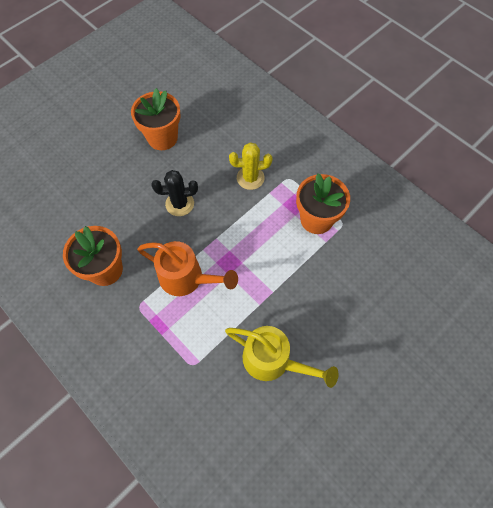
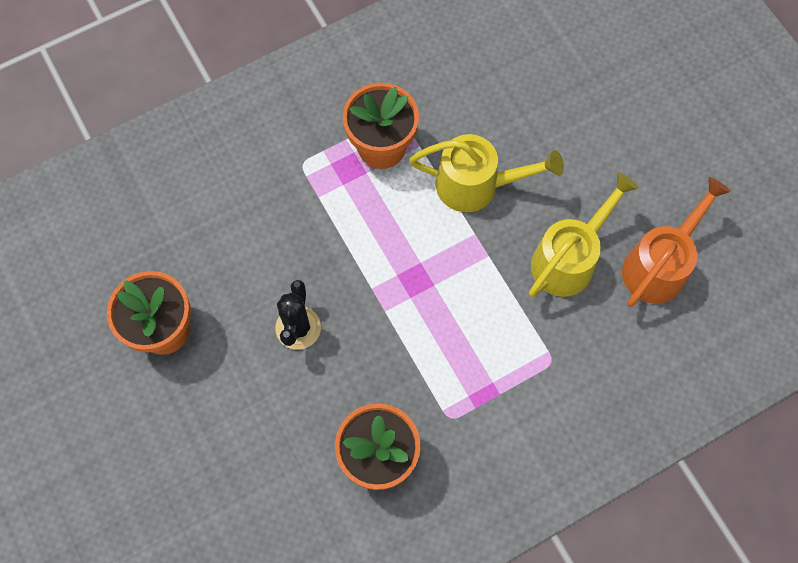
camera: 75 degrees left, 5 degrees up
orange watering can [137,241,238,296] -> orange watering can moved to [622,177,731,307]
yellow cactus [229,142,273,190] -> none
none -> yellow watering can [409,134,564,212]

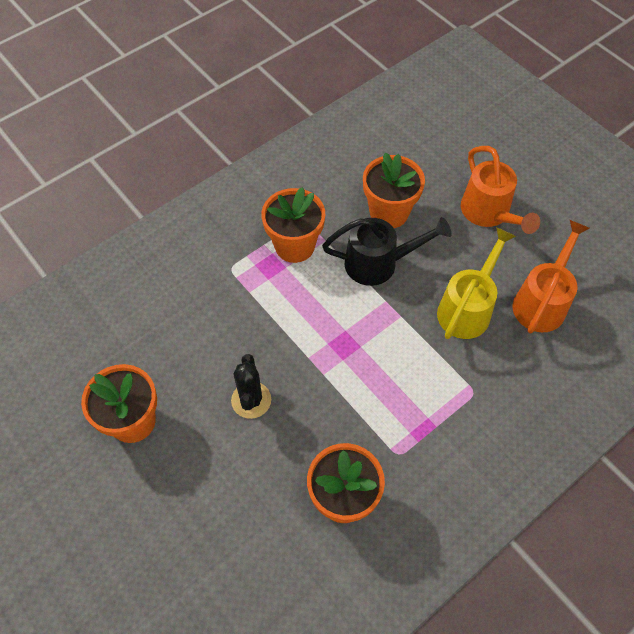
camera: 10 degrees left, 10 degrees down
yellow watering can [409,134,564,212] -> black watering can [322,217,452,286]
none -> orange flower pot [363,152,425,228]
none -> orange watering can [461,146,540,234]

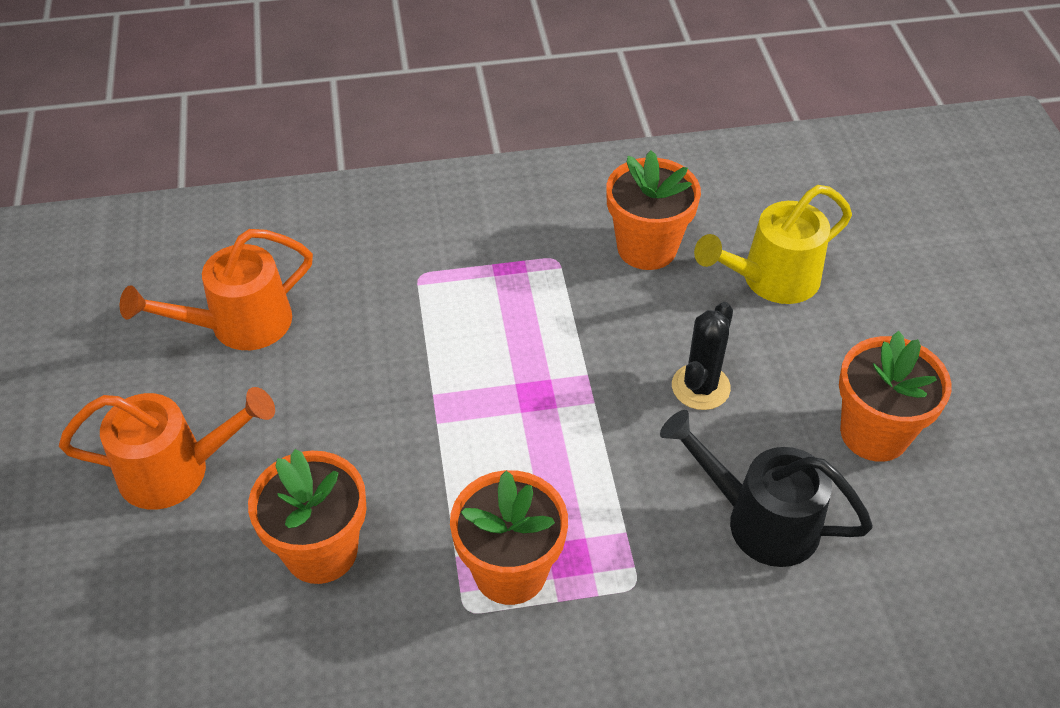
camera: 150 degrees left, 10 degrees down
black watering can [322,217,452,286] -> black watering can moved to [660,410,873,567]
yellow watering can [437,227,516,339] -> yellow watering can moved to [694,185,852,304]
orange watering can [461,146,540,234] -> orange watering can turned 75 degrees clockwise [59,387,275,510]

